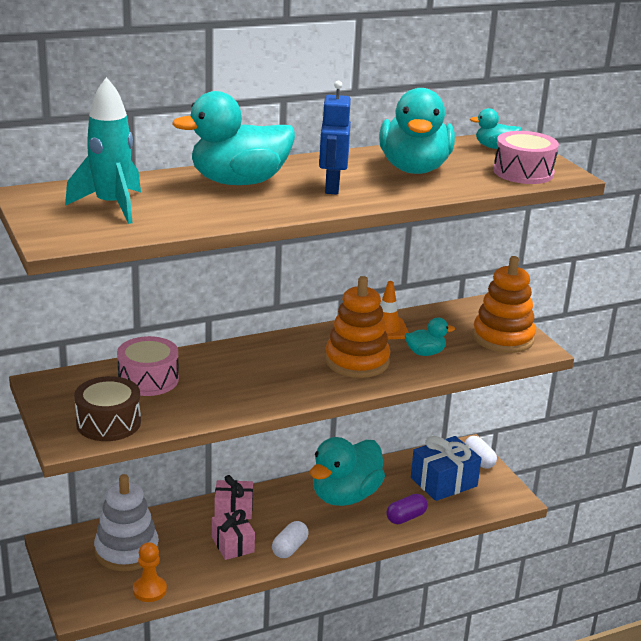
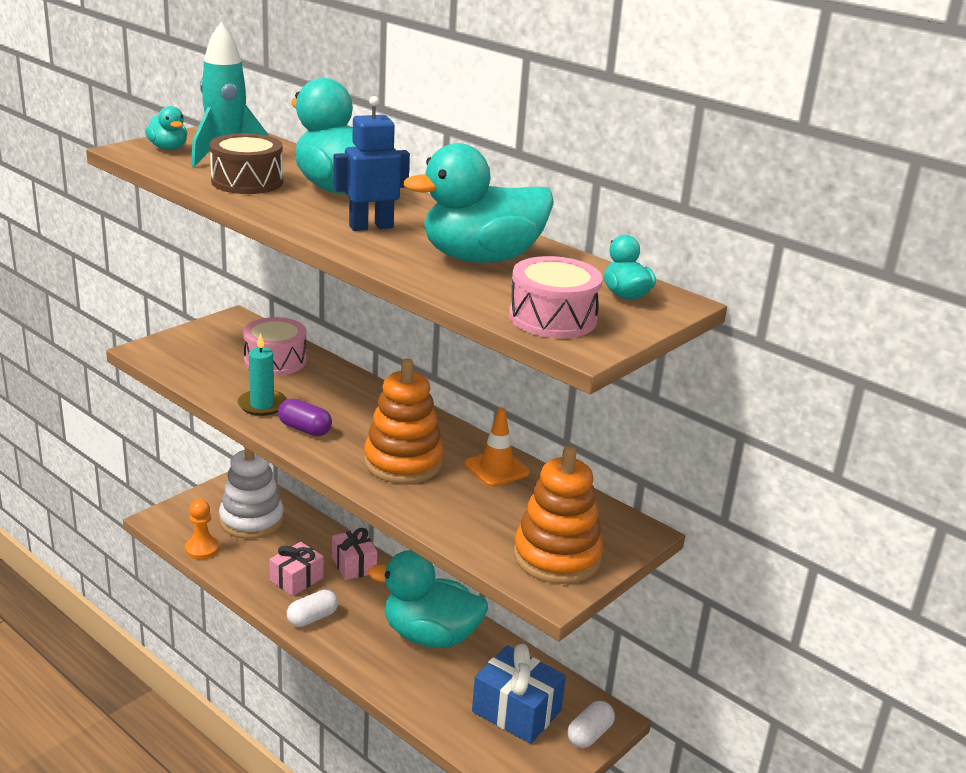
camera: 65 degrees right, 0 degrees up
brown drum [74,376,141,441] -> brown drum moved to [209,133,283,194]
white capsule [272,521,309,558] -> white capsule turned 45 degrees counterclockwise [287,590,338,627]
purple capsule [386,494,428,524] -> purple capsule moved to [278,398,332,436]
turquoise duck [405,318,455,356] -> turquoise duck moved to [145,106,187,150]
none -> turquoise candle [238,333,287,416]

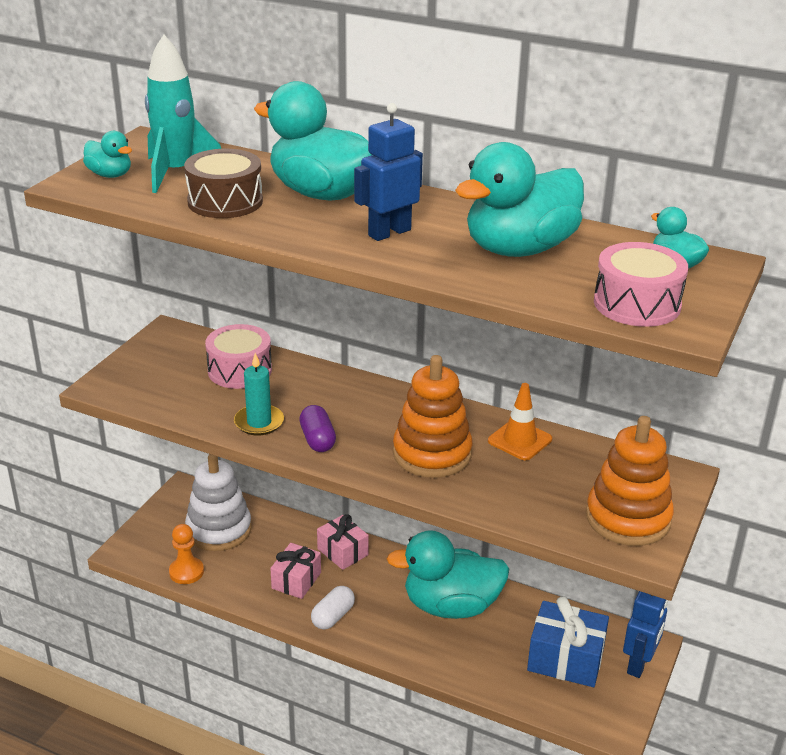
camera: 15 degrees left, 5 degrees up
purple capsule [278,398,332,436] -> purple capsule turned 60 degrees clockwise [299,405,336,452]
white capsule [567,701,615,748] -> blue robot [623,591,668,678]

